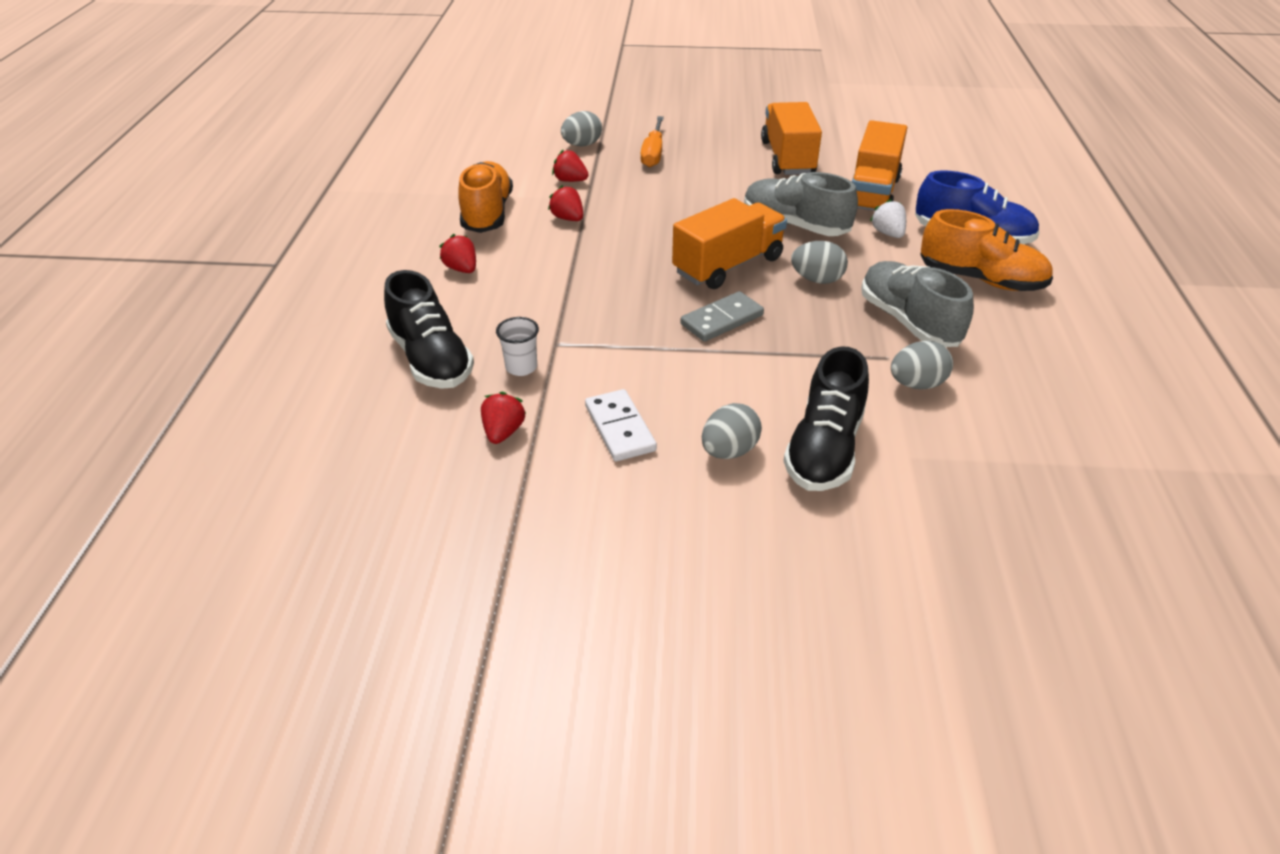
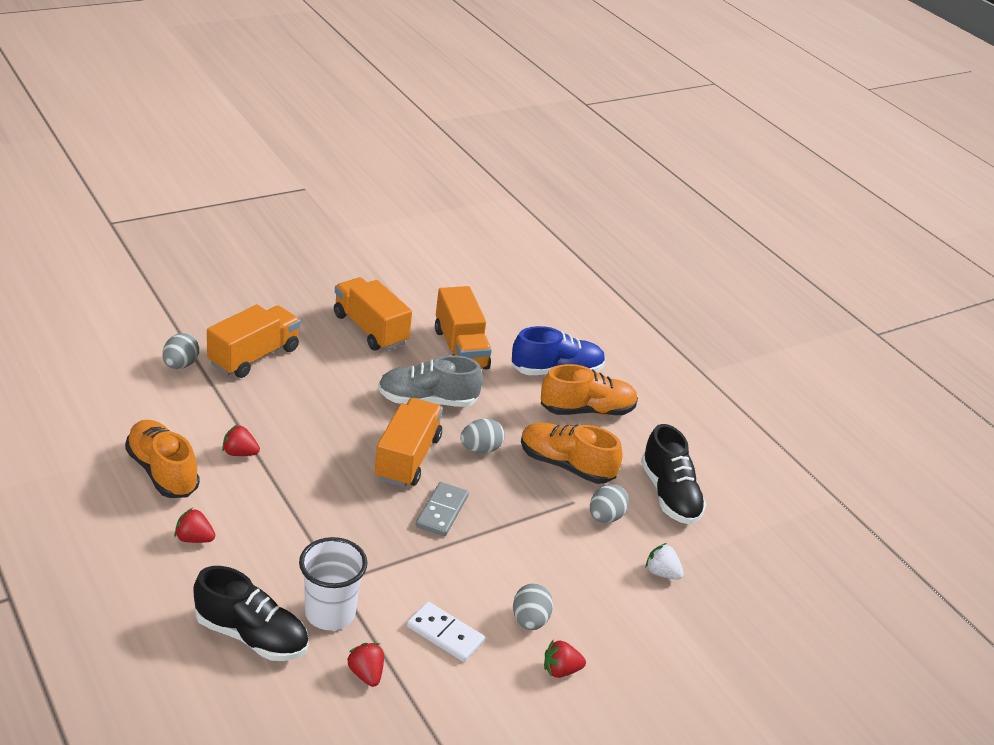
camera: 40 degrees left, 5 degrees down
white cup [496,317,539,376] -> white cup [299,537,367,630], size x1.82
red strawberry [552,149,589,182] -> red strawberry moved to [544,640,586,678]
orange screwdriver [641,116,664,167] -> orange truck [207,305,300,378]
black shoe [783,346,869,491] -> black shoe moved to [641,424,706,524]
grey shoe [861,261,974,347] -> orange shoe [521,423,623,484]
white strawberry [870,199,906,238] -> white strawberry moved to [645,543,684,580]

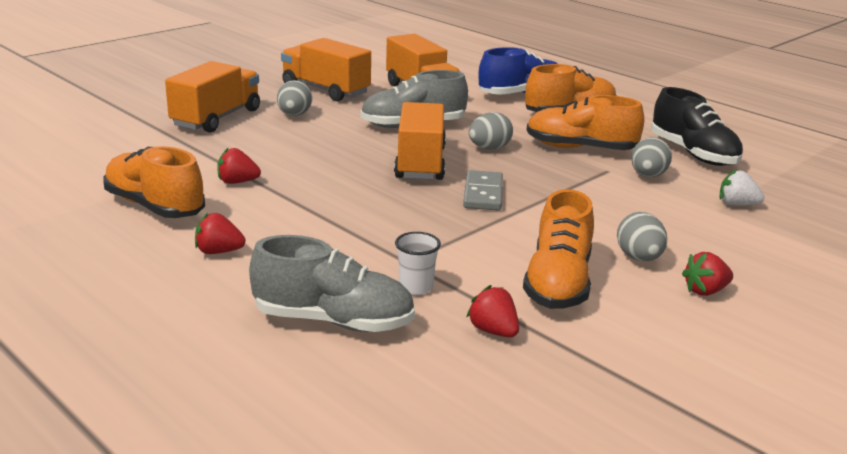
camera: 10 degrees left, 10 degrees down
grey egg [162,333,199,369] -> grey egg moved to [277,80,312,116]
black shoe [193,566,309,661] -> grey shoe [249,235,415,332]
white cup [299,537,367,630] -> white cup [395,232,441,295], size x0.55
white domino [407,602,485,662] -> orange shoe [523,189,594,309]

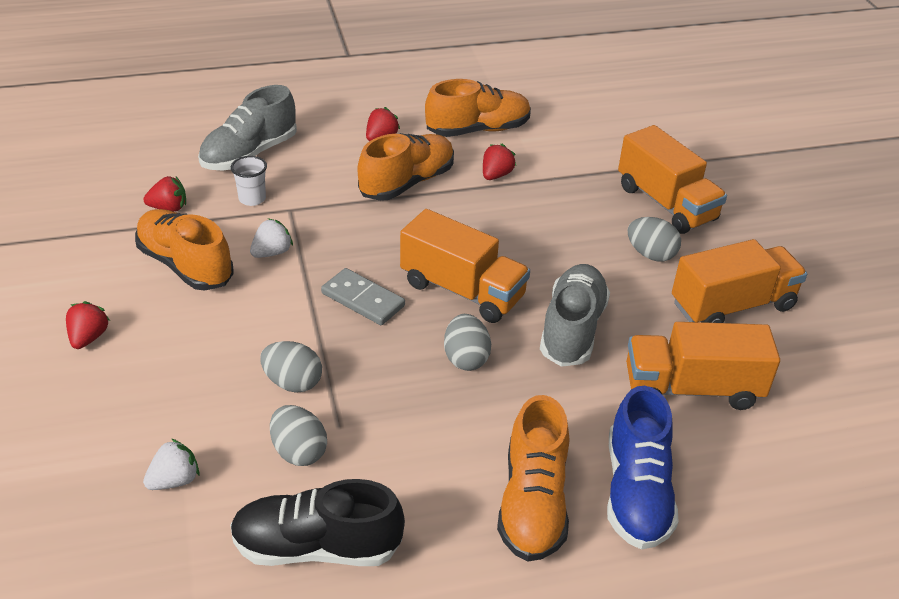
camera: 120 degrees right, 15 degrees up
orange shoe [527,95,644,150] -> orange shoe moved to [358,133,454,201]
grey egg [617,212,667,262] -> grey egg moved to [260,341,322,393]
none -> white strawberry [250,218,293,258]

